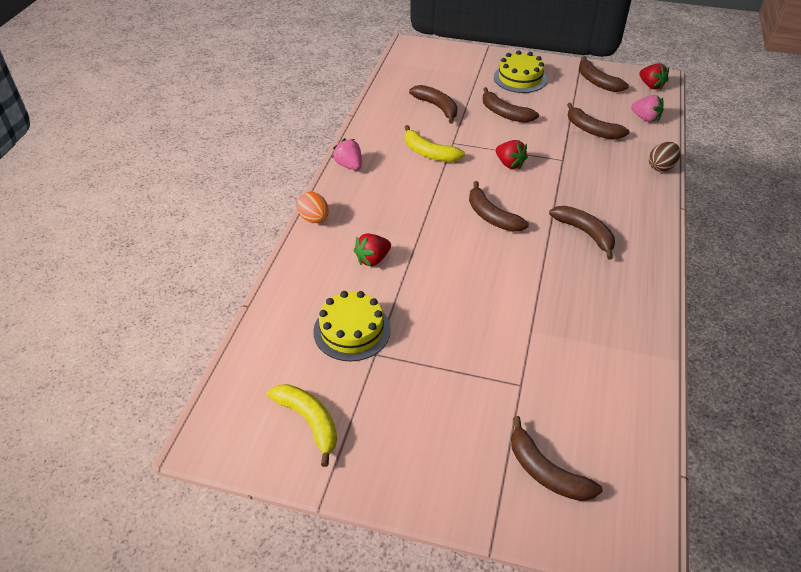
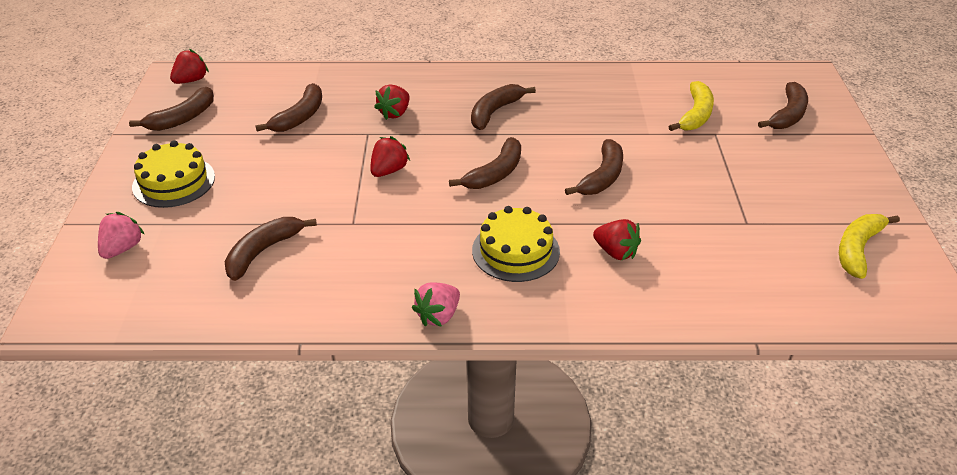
camera: 105 degrees left, 5 degrees down
orange egg [297,192,329,223] -> none
yellow cake [313,291,391,361] -> yellow cake moved to [472,206,560,282]
yellow banana [404,125,465,162] -> yellow banana moved to [668,81,714,131]
brown banana [483,87,539,123] -> brown banana moved to [565,139,623,195]
pink strawberry [631,95,663,122] -> pink strawberry moved to [98,212,144,259]
brown egg [649,142,680,172] -> none
none -> red strawberry [374,85,409,120]

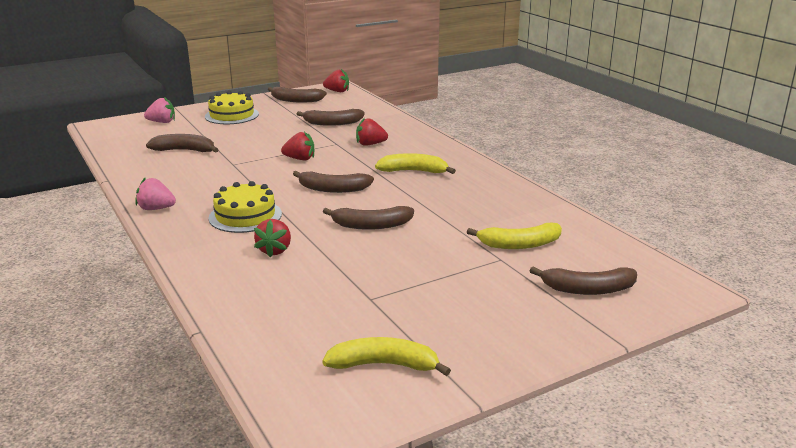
camera: 60 degrees right, 15 degrees down
brown banana [471,84,536,130] -> yellow banana [375,153,456,174]

